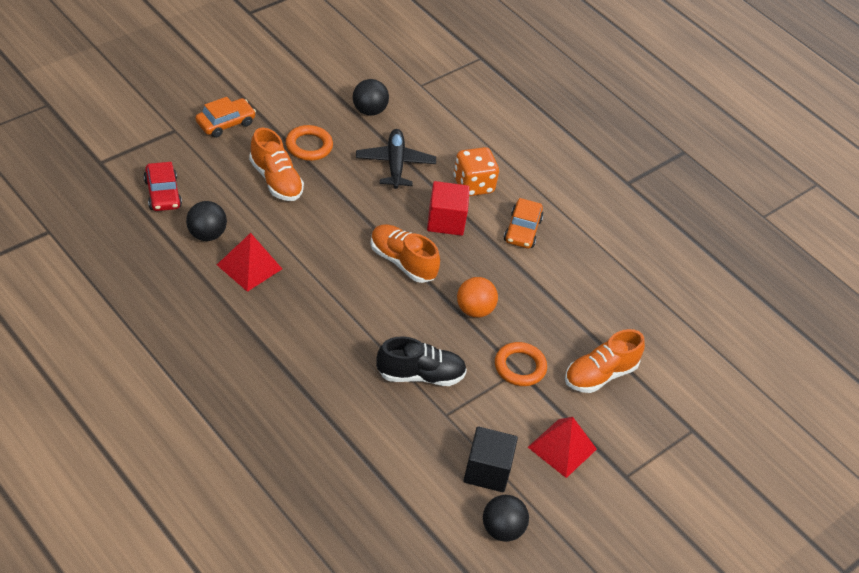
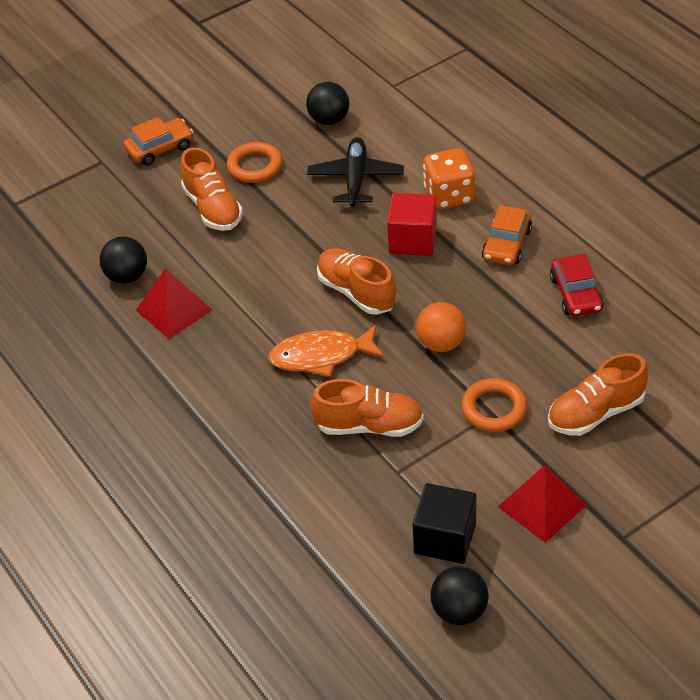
camera: 15 degrees right, 0 degrees up
red car [144,162,182,211] -> red car moved to [550,254,604,317]
black shoe [376,336,467,386] -> orange shoe [310,379,424,437]
none -> orange fish [268,325,385,377]

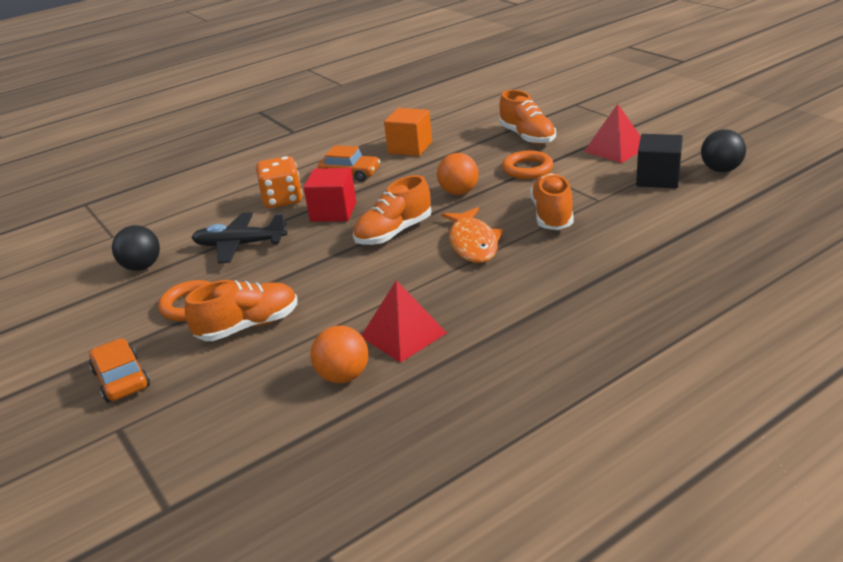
camera: 90 degrees left, 15 degrees down
black ball [99,236,147,284] -> orange ball [310,326,369,383]
red car [550,254,604,317] -> orange cube [384,108,432,156]

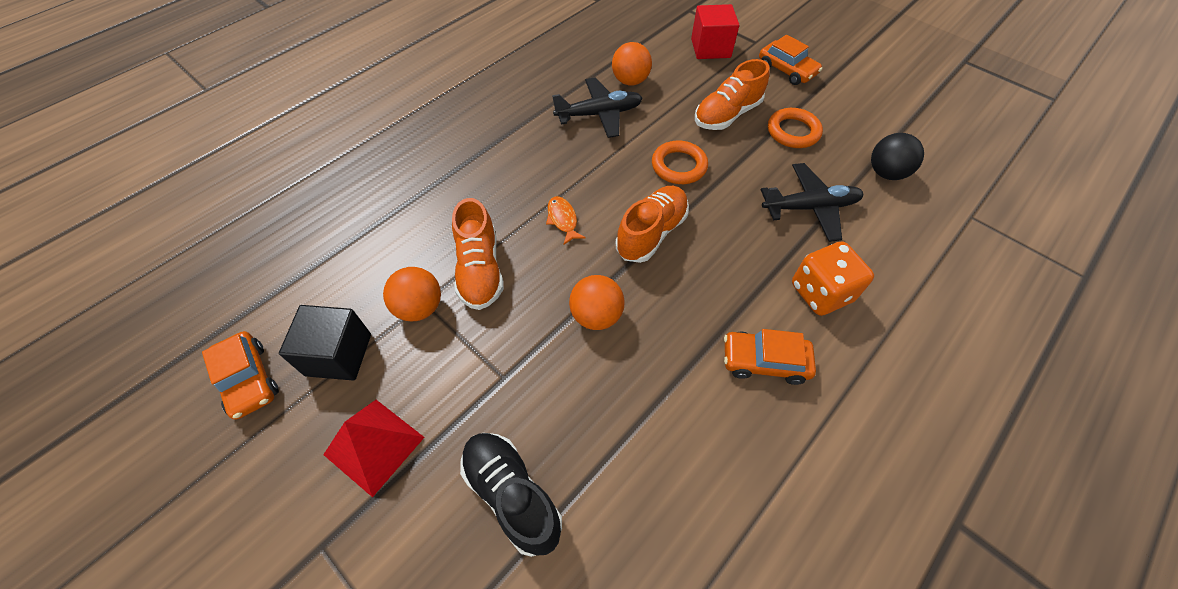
camera: 165 degrees right, 25 degrees up
red cube [304,168,356,222] -> red cube moved to [691,4,739,59]
red pyramid [361,280,447,363] -> black plane [552,78,643,138]
orange cube [384,108,432,156] -> none
orange fish [441,207,503,263] -> orange fish [546,196,586,245], size x0.56
orange shoe [499,90,556,144] -> black shoe [460,433,562,557]
orange ring [502,151,553,179] -> orange ring moved to [652,140,708,184]
black ball [701,129,746,172] -> orange car [202,331,279,420]
none -> orange ball [383,267,441,322]

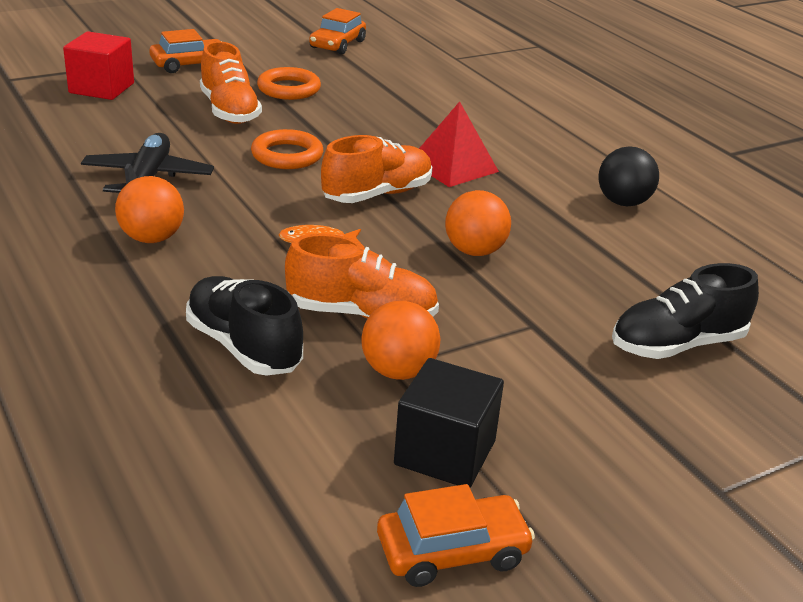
camera: 75 degrees left, 25 degrees down
red pyramid [323,400,425,497] -> red pyramid moved to [419,101,499,187]
orange ball [612,42,652,85] -> orange ball moved to [115,176,184,243]
orange shoe [616,186,689,263] -> orange shoe turned 90 degrees clockwise [321,135,432,203]
orange car [724,329,816,385] -> orange car moved to [309,8,366,54]
black plane [760,163,864,242] -> none
orange dice [792,241,874,316] -> none
black ball [871,133,924,180] -> black ball moved to [598,147,659,206]
none -> black shoe [186,276,303,376]

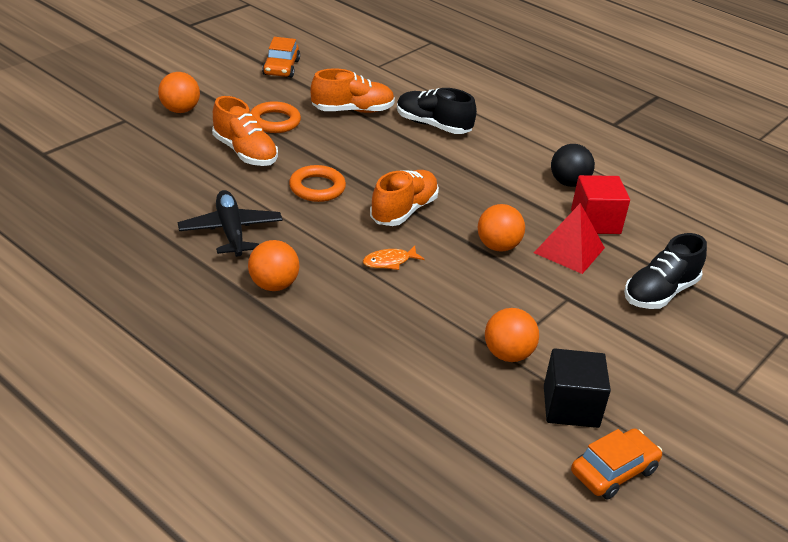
camera: 20 degrees left, 5 degrees up
red cube [63,31,134,100] -> red cube moved to [571,175,630,234]
orange car [149,29,220,73] -> orange ball [158,72,200,113]
black shoe [186,276,303,376] -> black shoe moved to [397,88,477,134]
orange shoe [285,234,439,319] -> orange shoe moved to [311,68,395,113]
red pyramid [419,101,499,187] -> red pyramid moved to [534,203,605,274]

